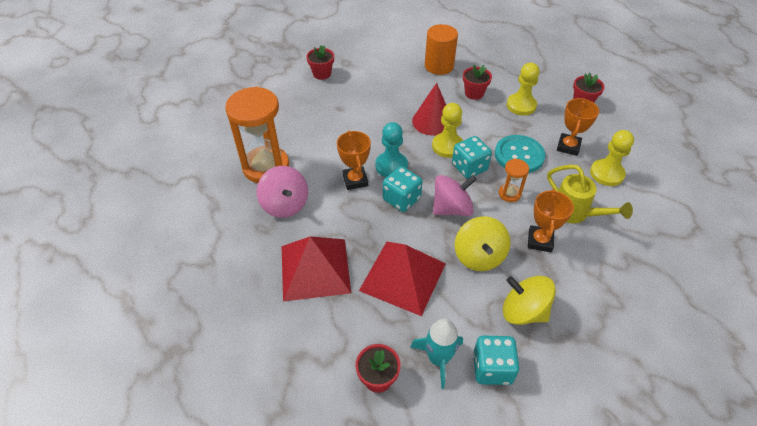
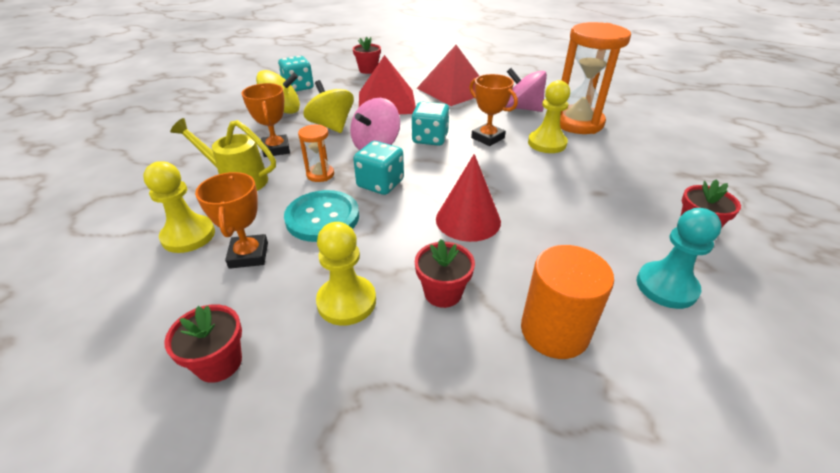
camera: 150 degrees right, 10 degrees down
turquoise pawn [375,122,408,177] -> turquoise pawn moved to [636,208,722,309]
turquoise rocket [410,319,463,389] -> none
yellow pawn [432,103,463,158] -> yellow pawn moved to [528,80,570,153]

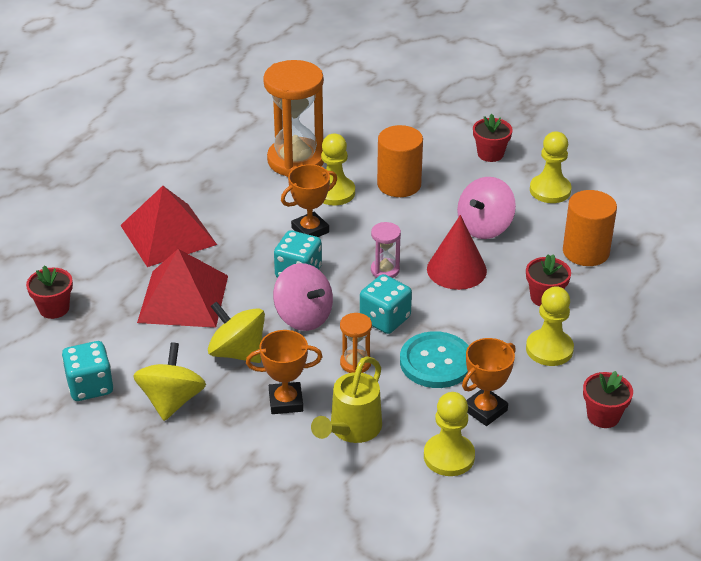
camera: 80 degrees left, 0 degrees up
orange trophy [195,172,268,269] -> orange trophy turned 45 degrees counterclockwise [462,338,516,426]
yellow spinning top [303,80,354,133] -> yellow spinning top turned 60 degrees clockwise [208,301,265,363]
pink spinning top [506,68,547,112] -> pink spinning top moved to [457,177,516,239]
turquoise pawn [636,208,722,309] -> yellow pawn [530,131,572,203]
none -> pink hourglass [371,222,401,278]
none -> orange cylinder [377,125,423,197]

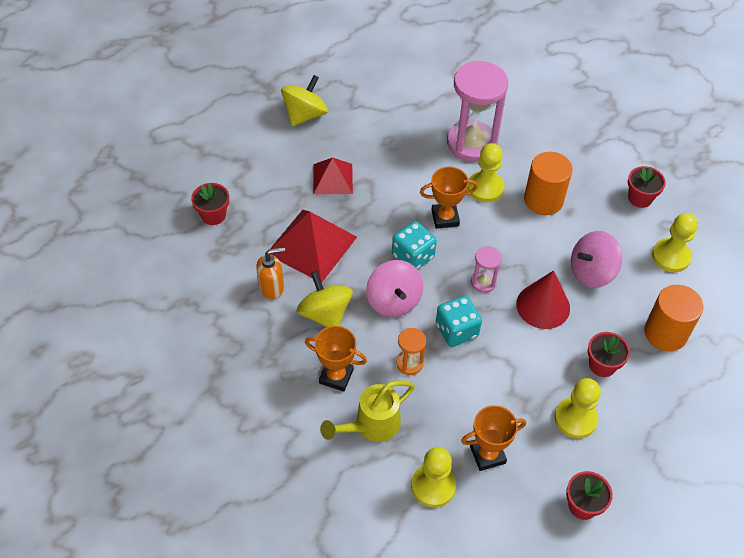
camera: 25 degrees right, 15 degrees up
turquoise dice [62,341,113,401] -> none
red pyramid [120,186,217,267] -> red pyramid [313,157,353,194], size x0.62
yellow spinning top [133,342,206,421] -> yellow spinning top moved to [281,75,328,126]
orange hourglass [263,60,324,177] -> pink hourglass [447,61,508,162]
turquoise button [400,331,468,388] -> none
none -> orange soap dispenser [256,247,285,299]

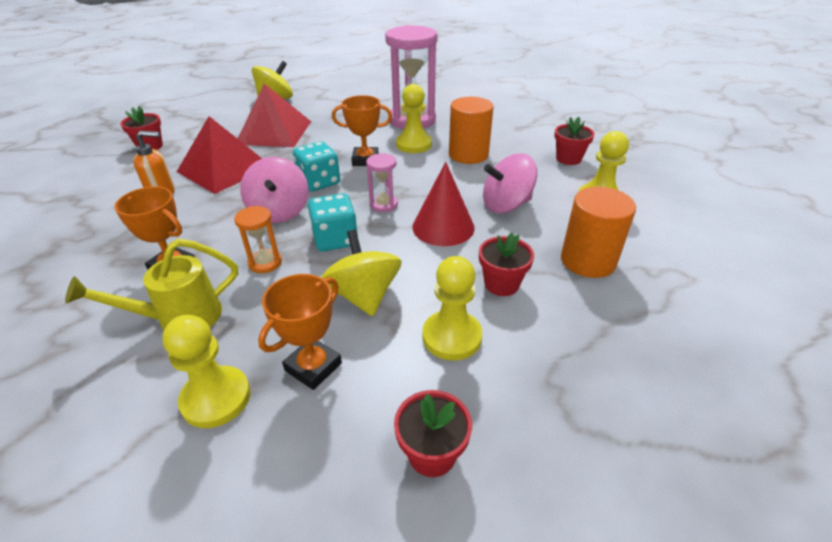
camera: 10 degrees right, 15 degrees down
yellow spinning top [297,271,353,327] -> yellow spinning top moved to [321,230,402,316]
red pyramid [313,157,353,194] -> red pyramid [238,83,311,147], size x1.61
orange trophy [461,405,526,471] -> orange trophy turned 45 degrees counterclockwise [258,274,342,390]

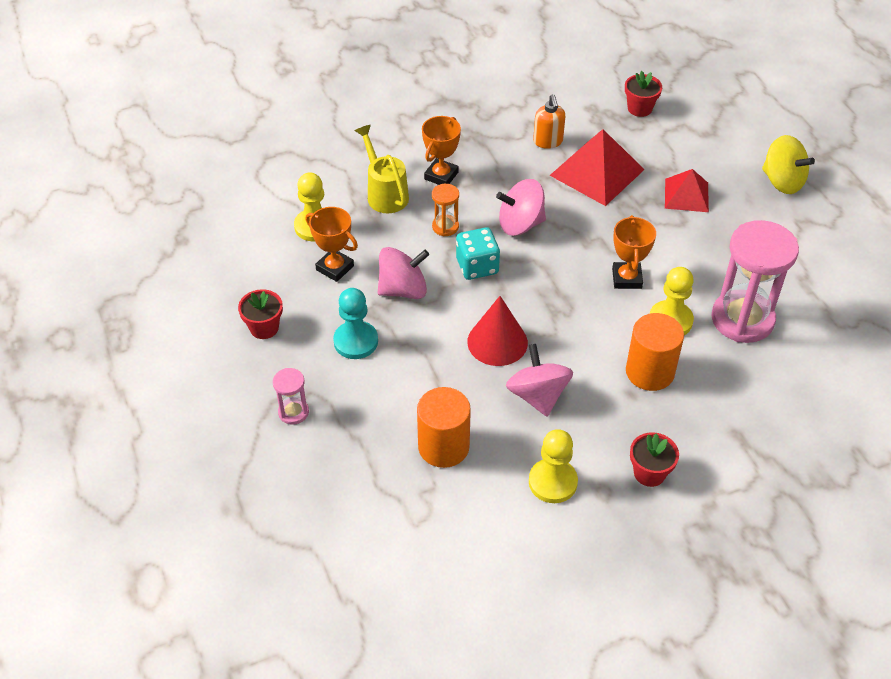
camera: 90 degrees right, 10 degrees up
red pyramid [238,83,311,147] -> red pyramid [665,169,709,212], size x0.62
turquoise dice [293,141,340,191] -> none
yellow spinning top [321,230,402,316] -> pink spinning top [378,247,429,299]
pink hourglass [366,153,398,212] -> pink hourglass moved to [273,368,309,425]
yellow pawn [422,256,482,361] -> turquoise pawn [333,288,378,359]
red flower pot [479,232,534,296] -> none

